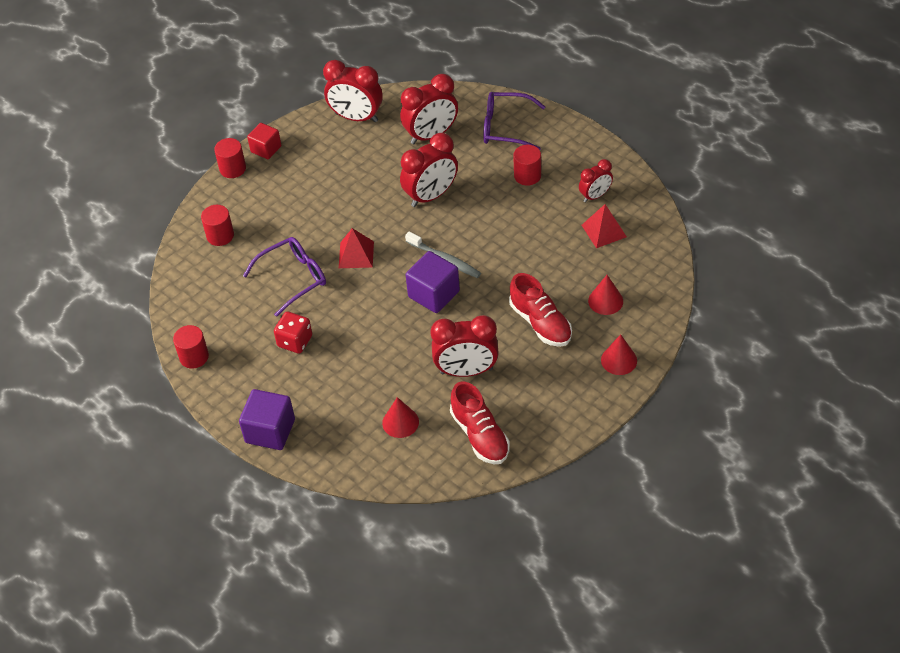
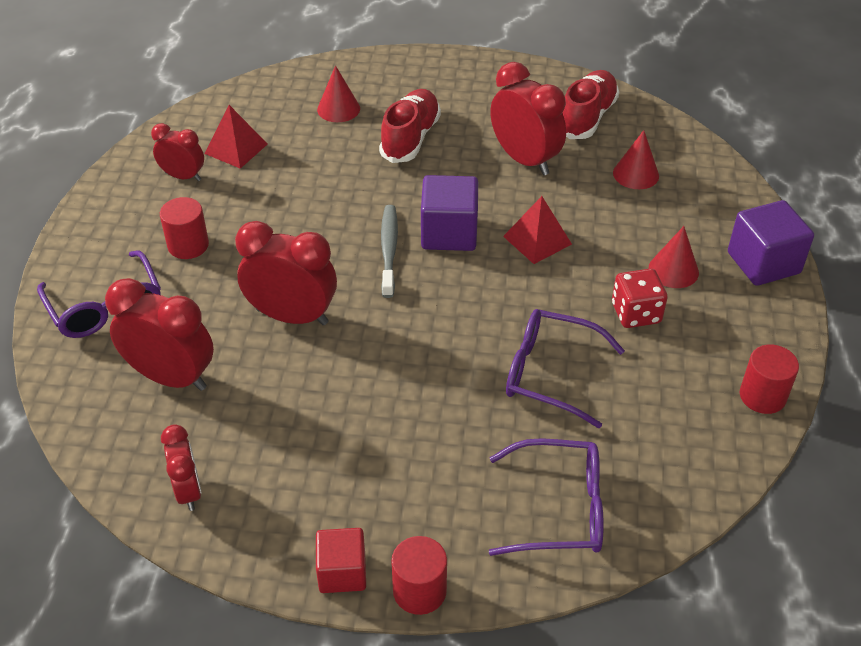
camera: 130 degrees left, 5 degrees down
red cylinder [201,205,234,246] -> purple glasses [489,438,604,556]
red clock [323,60,383,122] -> red clock [161,424,202,511], size x0.59
red pyramid [339,228,374,268] -> red pyramid moved to [503,196,572,264]
red cone [601,334,637,375] -> red cone moved to [649,226,699,288]

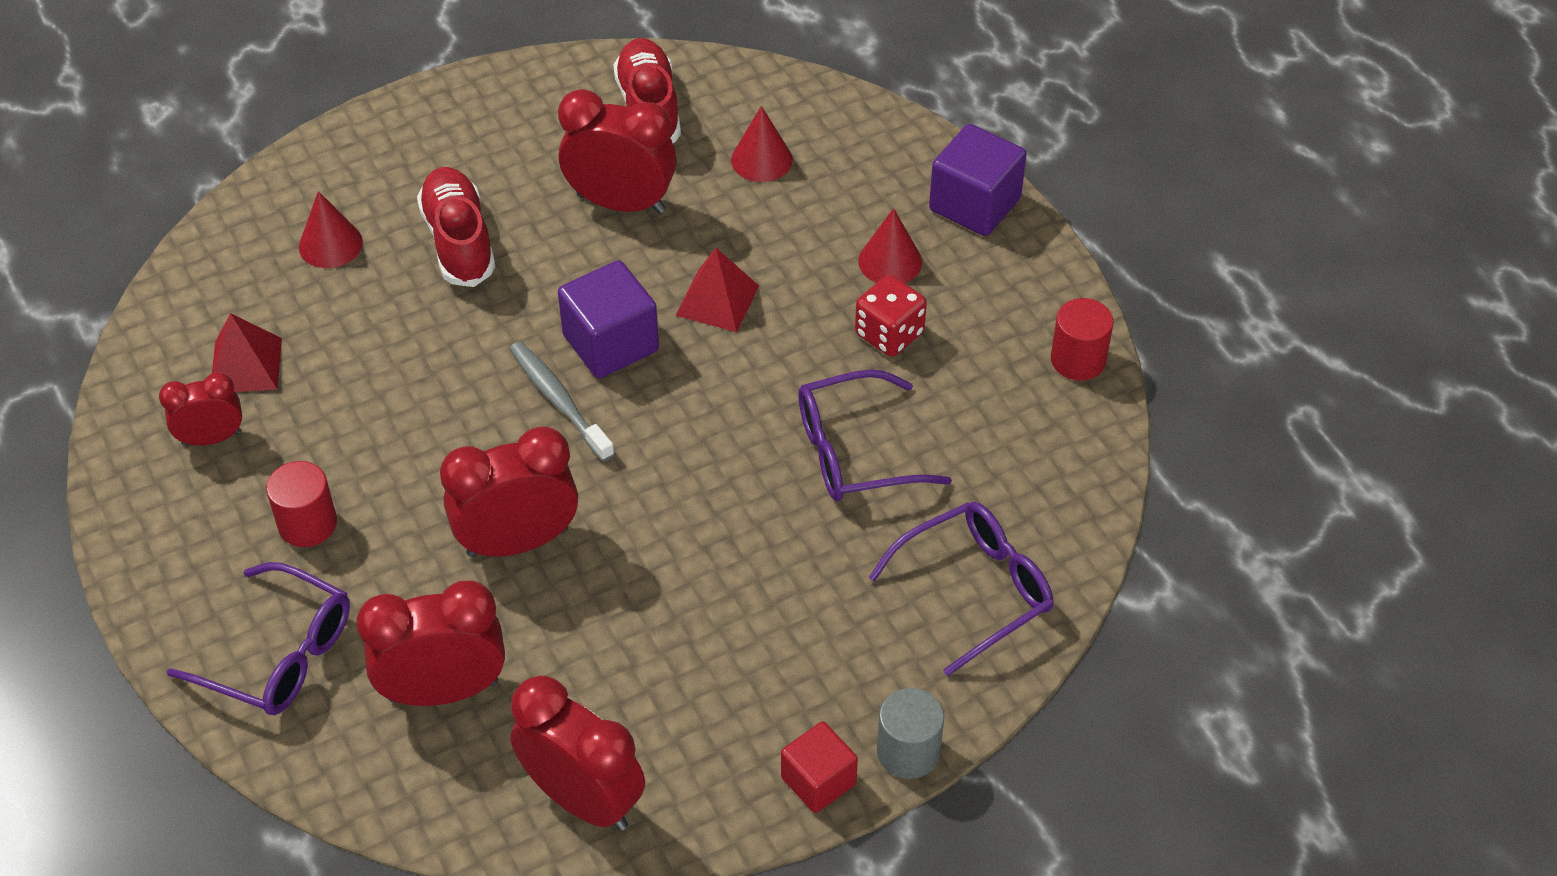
camera: 35 degrees left, 5 degrees up
red clock [161,424,202,511] -> red clock [510,676,645,831], size x1.69
red cylinder [391,536,447,615] -> grey cylinder [877,688,944,779]

